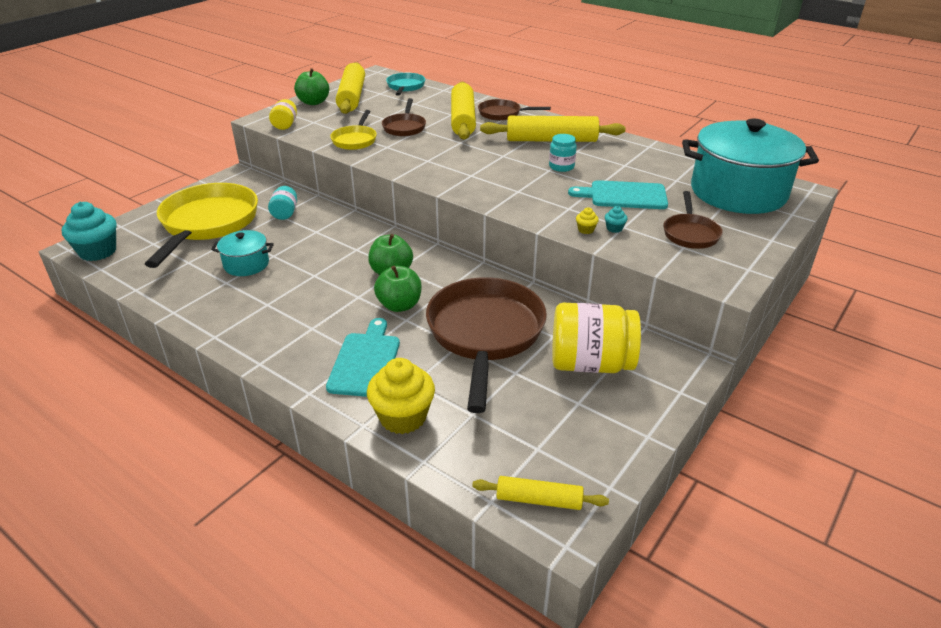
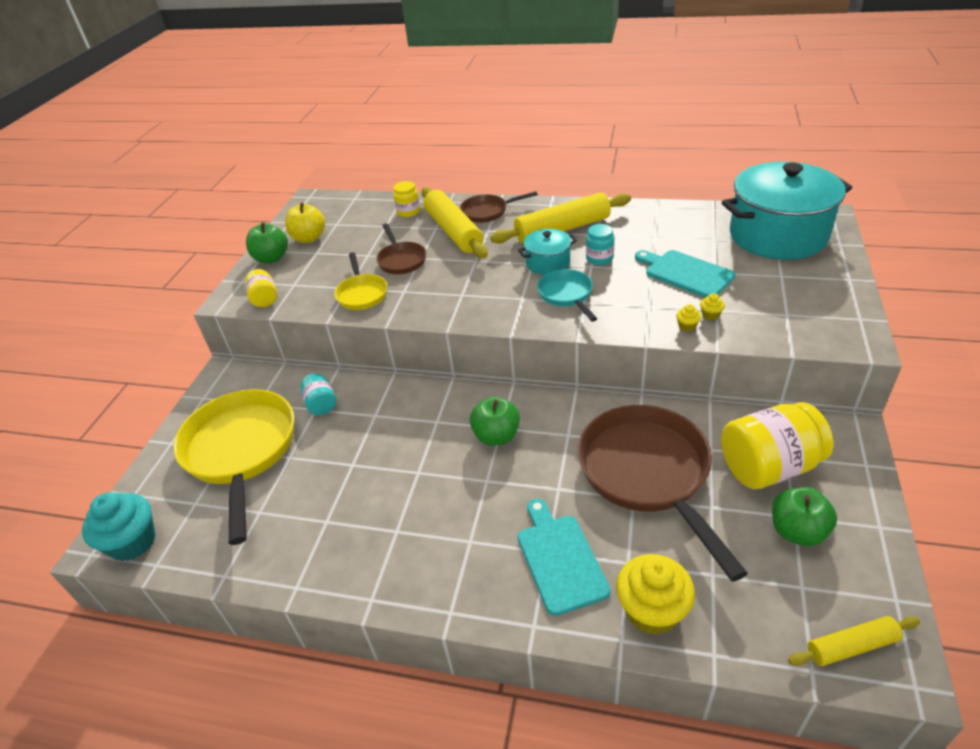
camera: 20 degrees left, 5 degrees up
turquoise pot [211,230,274,276] -> turquoise pot moved to [518,229,577,275]
yellow rolling pin [336,62,365,114] -> yellow apple [285,202,325,243]
green apple [374,266,422,312] -> green apple moved to [772,487,837,546]
turquoise pan [386,73,425,96] -> turquoise pan moved to [537,269,598,322]
turquoise cutting board [568,180,668,209] -> turquoise cutting board turned 60 degrees clockwise [635,250,736,298]
turquoise cupcake [605,206,627,233] -> yellow cupcake [700,293,725,320]
brown pan [664,191,723,249] -> none
none -> yellow jar [393,181,420,217]

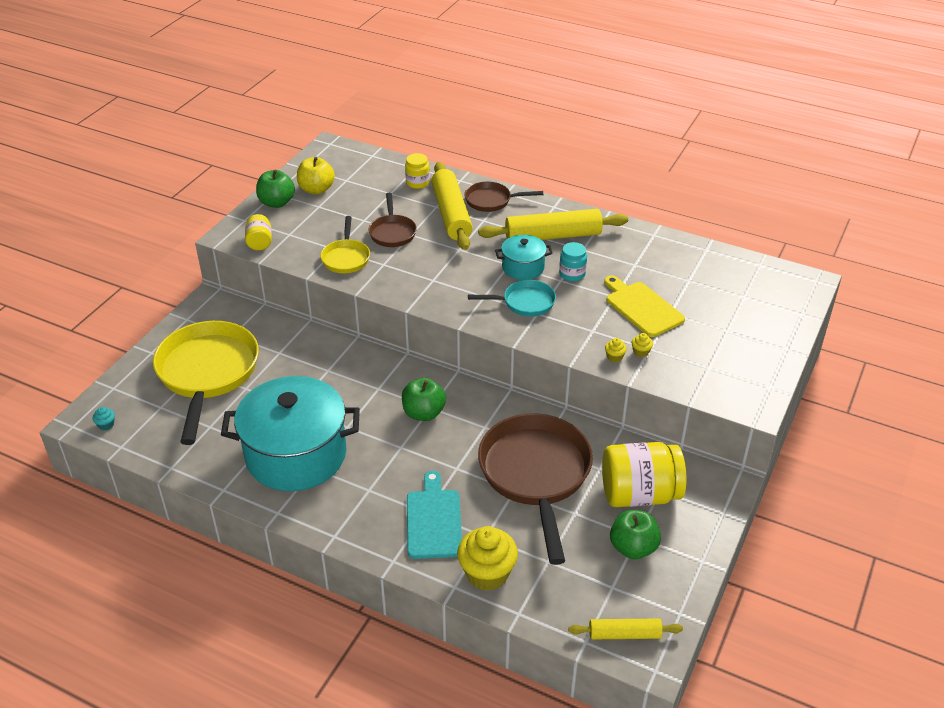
camera: 10 degrees right, 0 degrees up
turquoise cupcake [82,492,155,561] -> turquoise cupcake [93,407,115,430], size x0.41
turquoise jar [301,373,336,415] -> none
turquoise pan [537,269,598,322] -> turquoise pan turned 90 degrees clockwise [468,280,556,317]
turquoise cutting board [635,250,736,298] -> yellow cutting board [604,276,685,337]
turquoise pot [722,162,852,260] -> turquoise pot moved to [221,376,360,491]

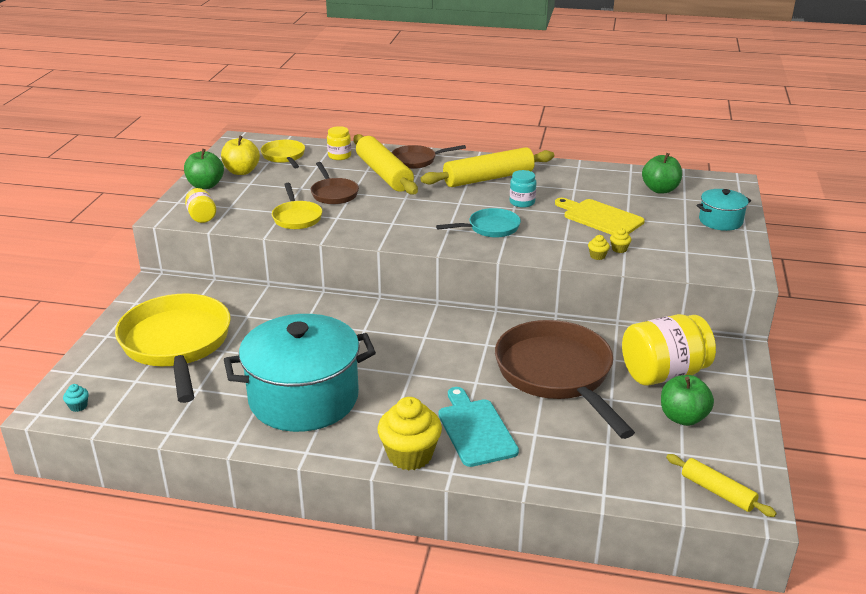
camera: 15 degrees left, 10 degrees down
green apple [402,378,446,421] -> green apple moved to [642,153,682,193]
yellow cupcake [457,526,518,591] -> yellow cupcake moved to [377,397,442,470]
turquoise pot [495,235,553,280] -> turquoise pot moved to [697,189,751,231]
yellow rolling pin [569,618,683,639] -> yellow rolling pin turned 60 degrees clockwise [666,454,777,517]
none -> yellow pan [261,140,305,168]

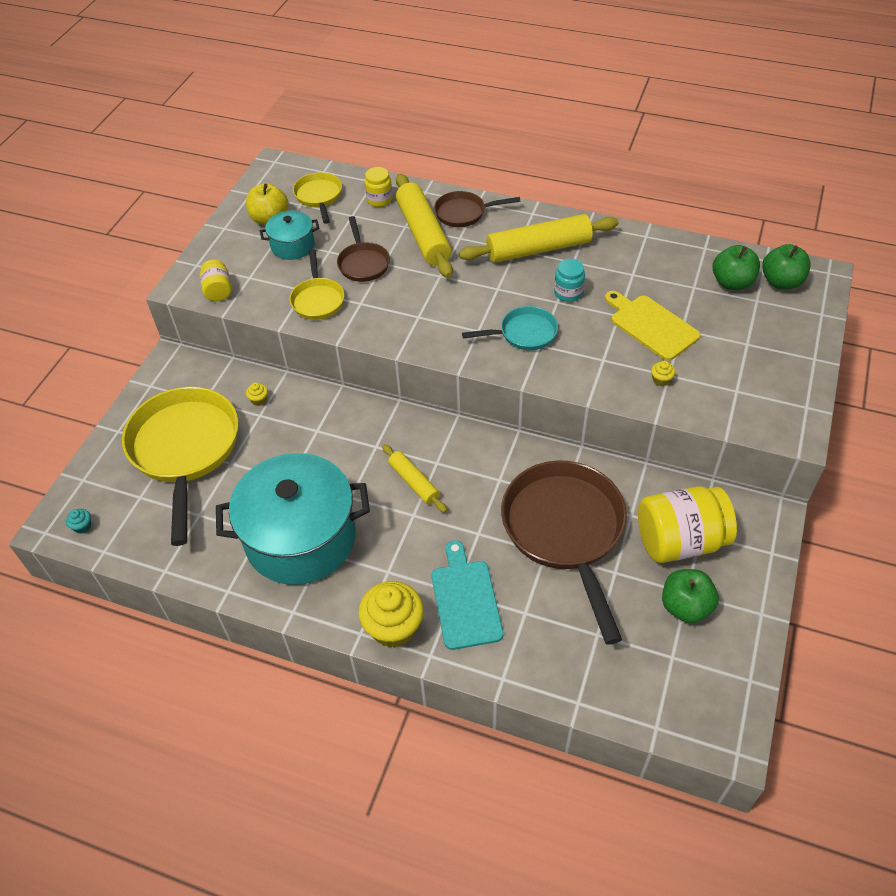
camera: 10 degrees right, 20 degrees up
green apple [184,149,224,189] -> green apple moved to [762,244,811,289]
yellow cupcake [588,235,610,260] -> yellow cupcake moved to [246,382,268,406]
yellow rolling pin [666,454,777,517] -> yellow rolling pin moved to [382,444,447,513]
turquoise pot [697,189,751,231] -> turquoise pot moved to [260,211,320,260]

